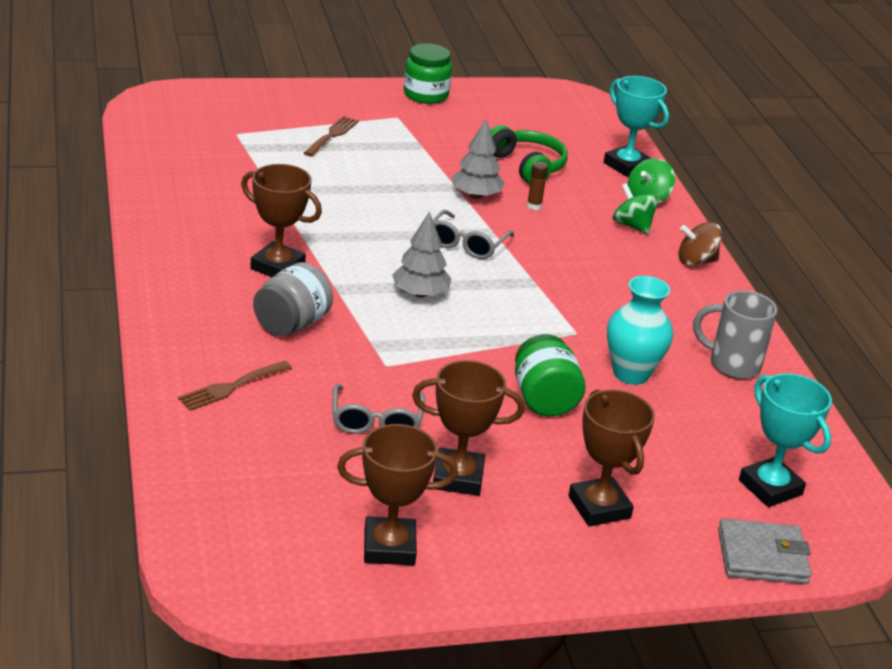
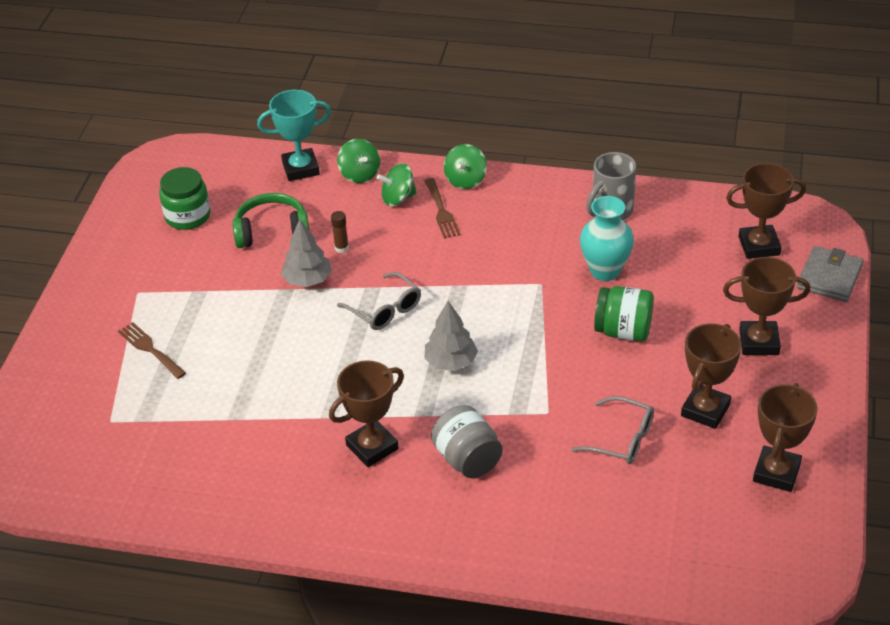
camera: 60 degrees left, 10 degrees up
brown fork [178,361,292,411] -> brown fork moved to [424,178,461,239]
green jar [404,43,452,104] -> green jar moved to [159,167,210,230]
brown spinning top [678,222,722,266] -> green spinning top [444,144,487,189]
turquoise trophy [739,373,832,507] -> brown trophy [726,163,806,259]

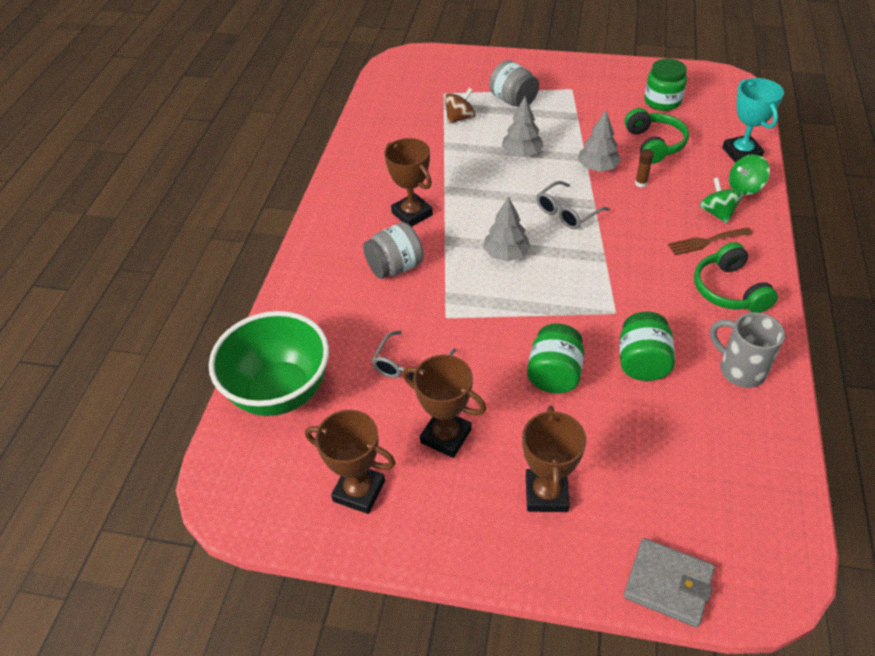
camera: 90 degrees right, 5 degrees up
brown fork [118,322,186,379] -> grey jar [489,60,539,107]
green spinning top [444,144,487,189] -> none
turquoise vase [580,196,634,281] -> green jar [620,312,675,381]
brown trophy [726,163,806,259] -> none
none -> green bowl [209,311,329,416]
none -> brown spinning top [444,88,476,124]
none -> grey tree [502,97,544,157]
none -> green headphones [694,242,778,313]

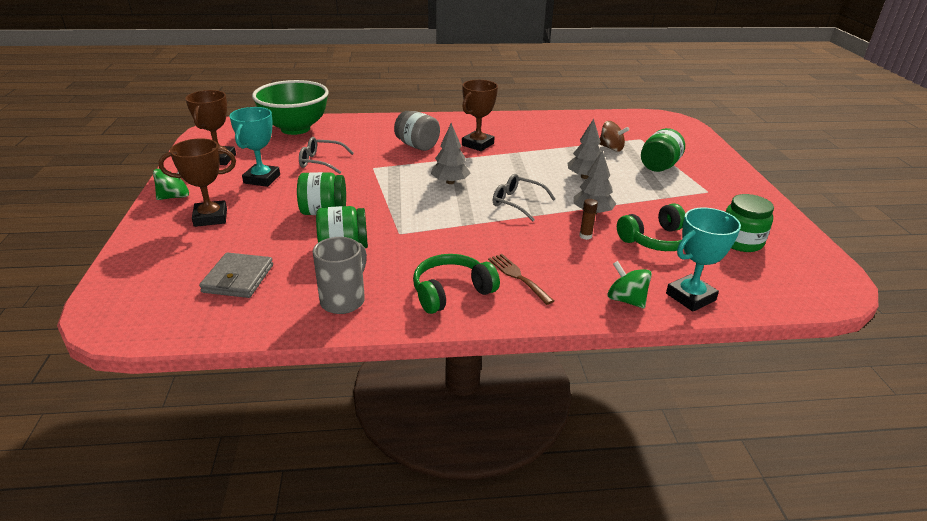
camera: 70 degrees right, 15 degrees down
brown trophy [403,355,486,458] -> turquoise trophy [229,107,280,187]
grey jar [489,60,539,107] -> green jar [641,128,685,172]
grey wallet [624,538,715,628] -> grey wallet moved to [199,252,273,298]
green spinning top [699,178,743,223] -> green spinning top moved to [153,169,189,200]

